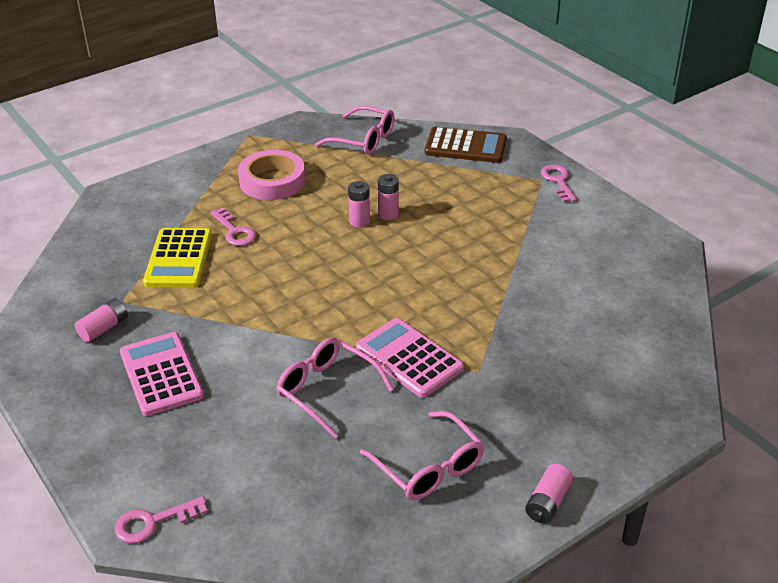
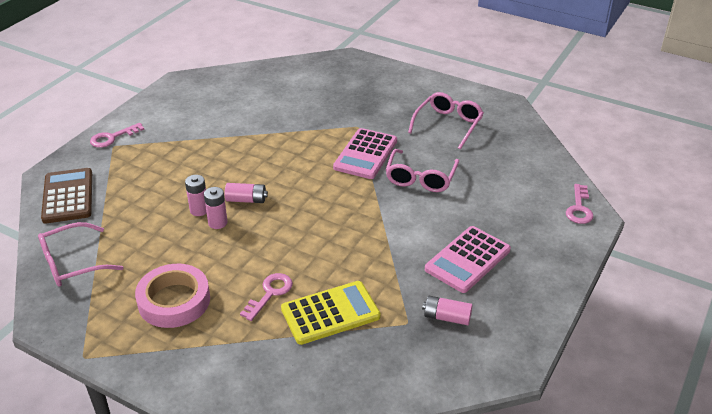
camera: 115 degrees left, 0 degrees up
pink key [114,496,208,544] -> pink key turned 60 degrees clockwise [566,184,594,224]
pink glasses [315,106,395,155] -> pink glasses turned 120 degrees counterclockwise [38,222,124,286]
pink battery [525,464,573,524] -> pink battery moved to [225,183,268,203]

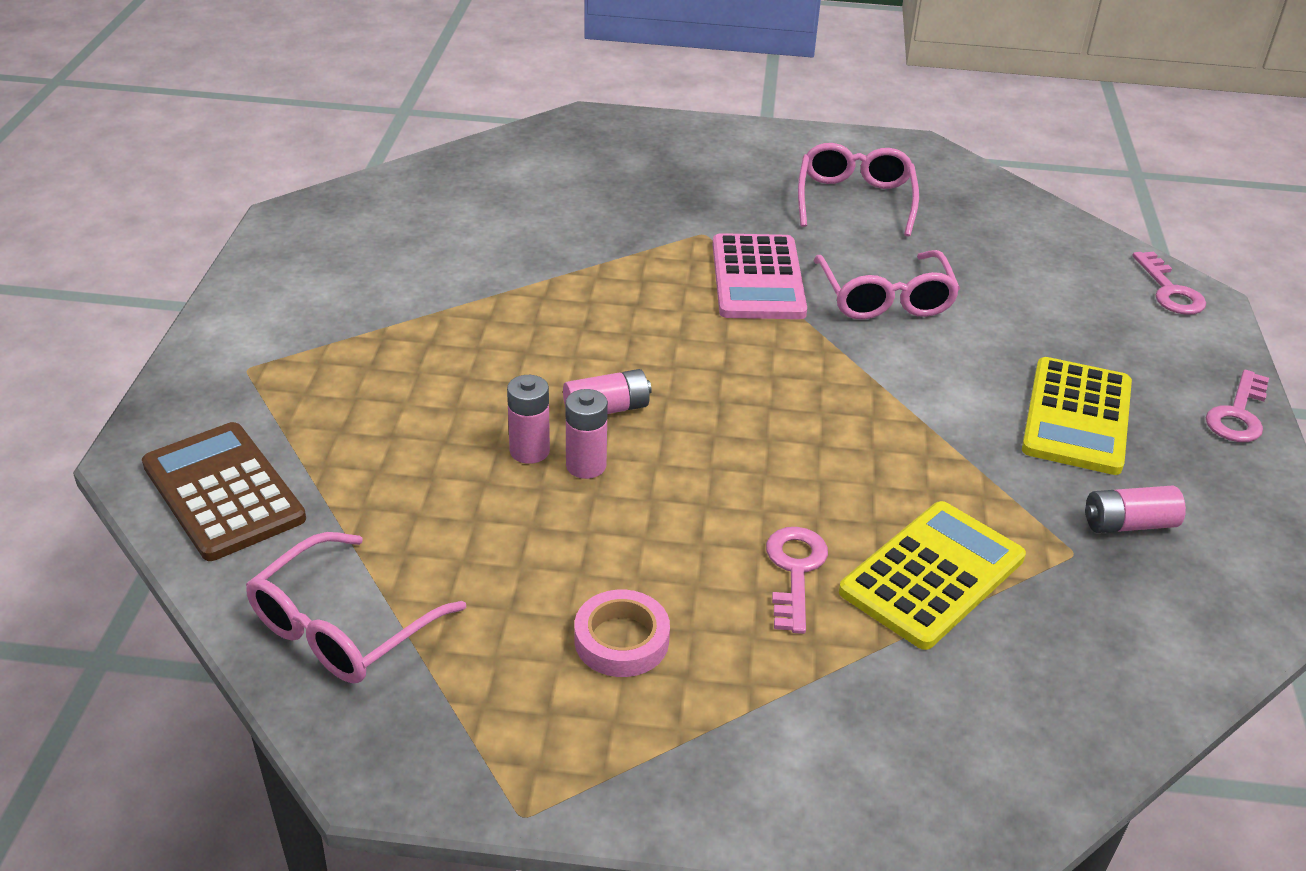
camera: 25 degrees left, 0 degrees up
pink key [90,123,145,148] -> pink key moved to [1206,370,1269,442]
pink tape [135,264,210,328] -> pink tape [574,590,670,677], size x0.61
pink calculator [425,226,511,293] -> yellow calculator [1022,357,1132,475]

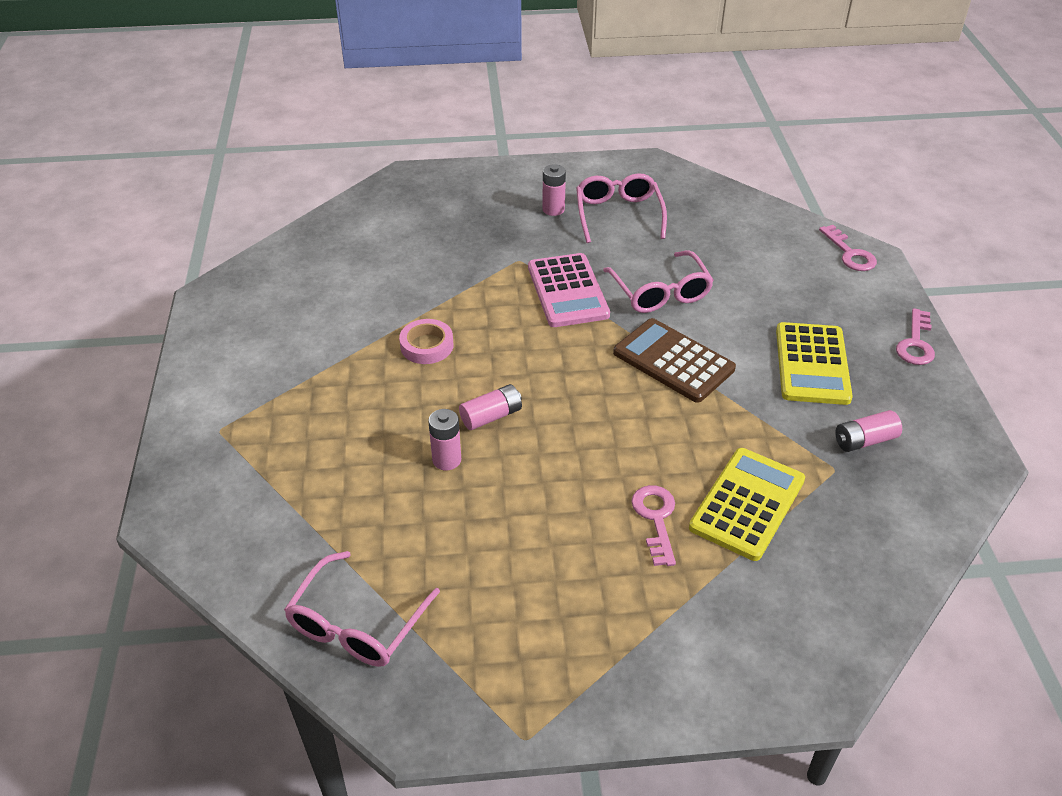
camera: 10 degrees left, 5 degrees up
brown calculator [142,422,306,561] -> brown calculator moved to [613,318,736,403]
pink battery [566,389,608,479] -> pink battery moved to [542,164,566,216]
pink tape [574,590,670,677] -> pink tape moved to [399,319,453,364]

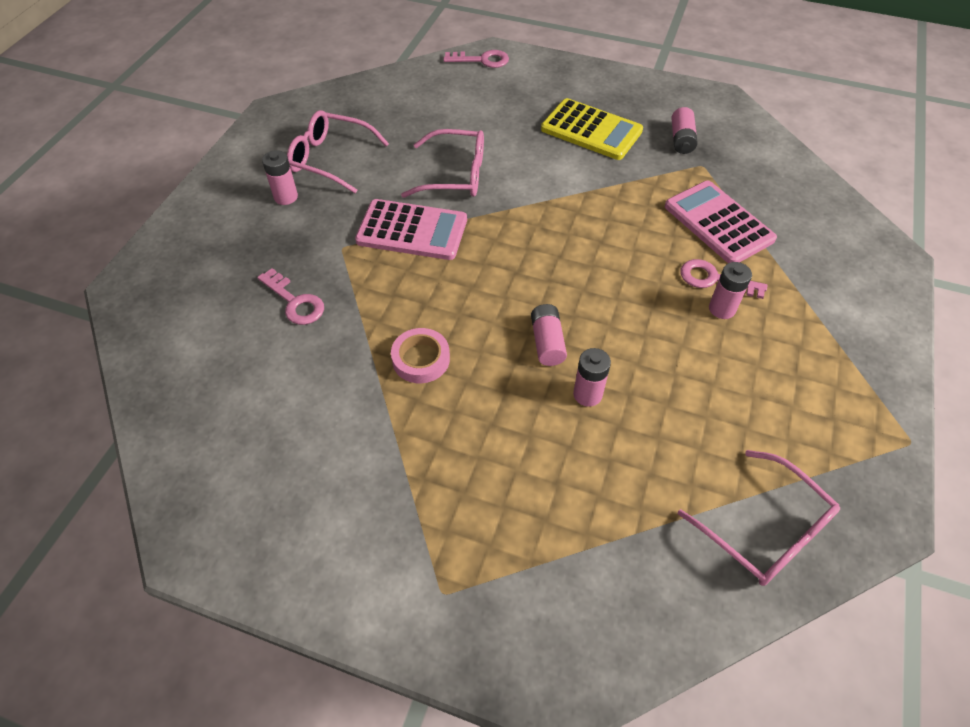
camera: 65 degrees left, 10 degrees up
brown calculator [613,318,736,403] -> none
yellow calculator [689,448,805,561] -> pink calculator [665,180,777,263]
pink key [896,308,935,365] -> pink key moved to [257,268,324,325]
none -> pink battery [709,262,752,319]

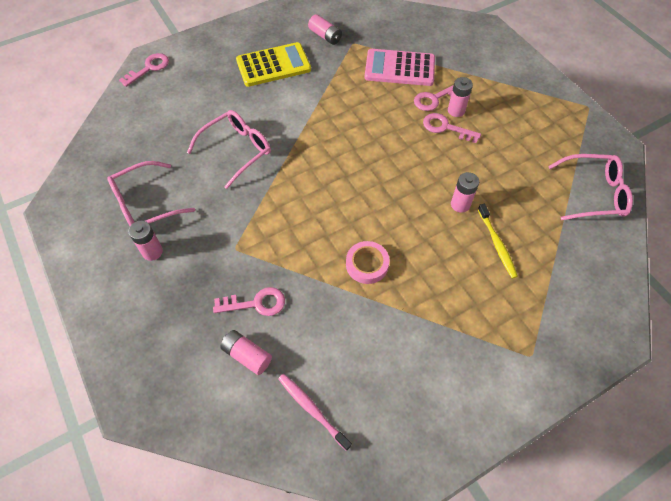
camera: 50 degrees left, 5 degrees up
pink calculator [355,199,467,260] -> none
pink battery [531,304,567,366] -> pink battery moved to [220,330,272,375]
none -> pink toothbrush [278,374,352,451]
none -> pink key [423,113,481,143]
none -> yellow toothbrush [478,204,518,279]

